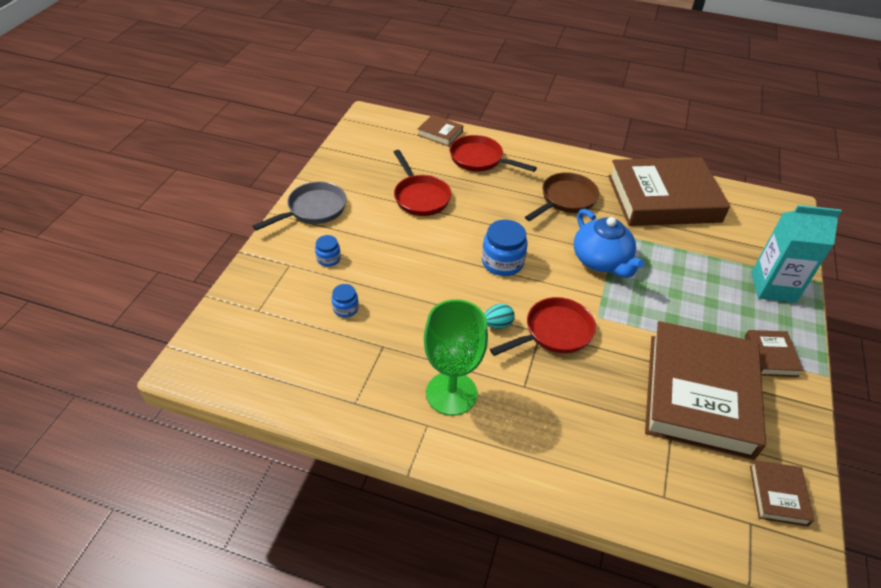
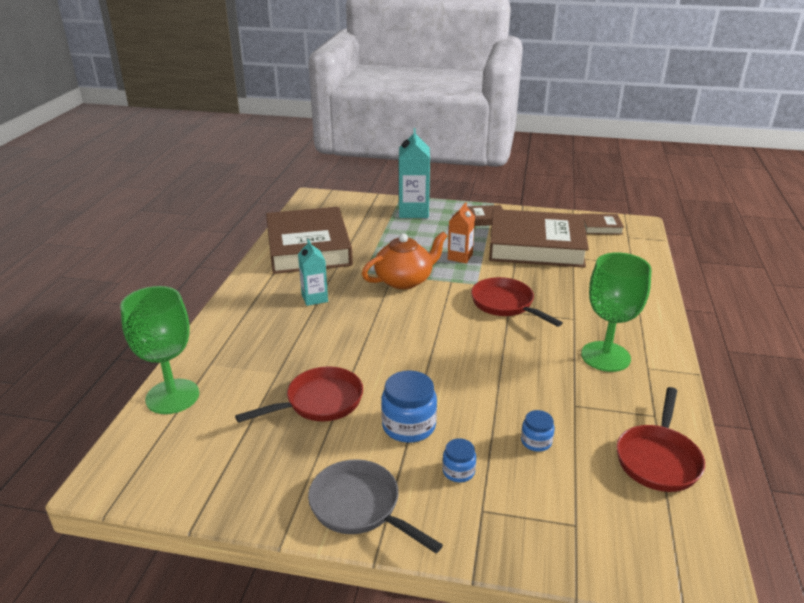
camera: 95 degrees left, 15 degrees down
brown book [418,115,463,146] -> green goblet [120,286,199,414]
red pan [450,135,537,172] -> red pan moved to [616,387,705,492]
blue jar [482,220,527,276] -> blue jar moved to [381,370,437,443]
turquoise egg [485,304,515,329] -> none
brown pan [525,172,599,221] -> turquoise carton [298,239,328,306]
blue teapot [574,209,644,278] -> orange teapot [362,232,447,289]
none -> orange carton [448,202,475,263]

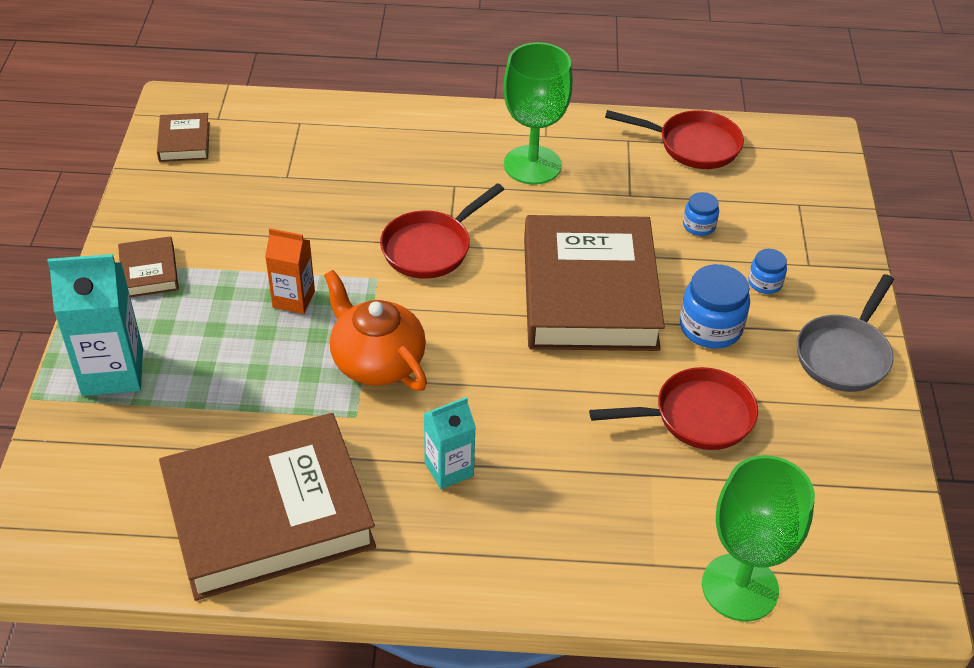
camera: 100 degrees left, 15 degrees up
red pan [235,367,363,423] -> red pan turned 120 degrees clockwise [589,367,758,450]
brown book [489,209,589,268] -> brown book moved to [524,215,665,351]

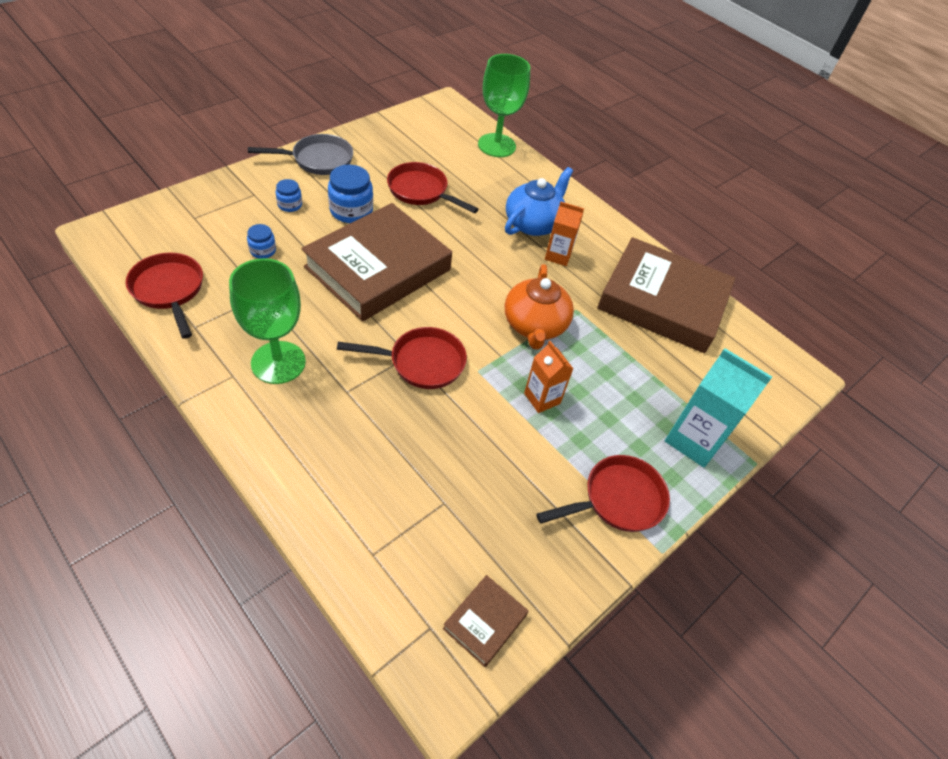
camera: 140 degrees left, 5 degrees up
brown book [118,236,179,297] -> red pan [536,455,670,532]
turquoise carton [424,397,476,489] -> orange carton [545,201,584,266]
none -> blue teapot [505,167,573,236]

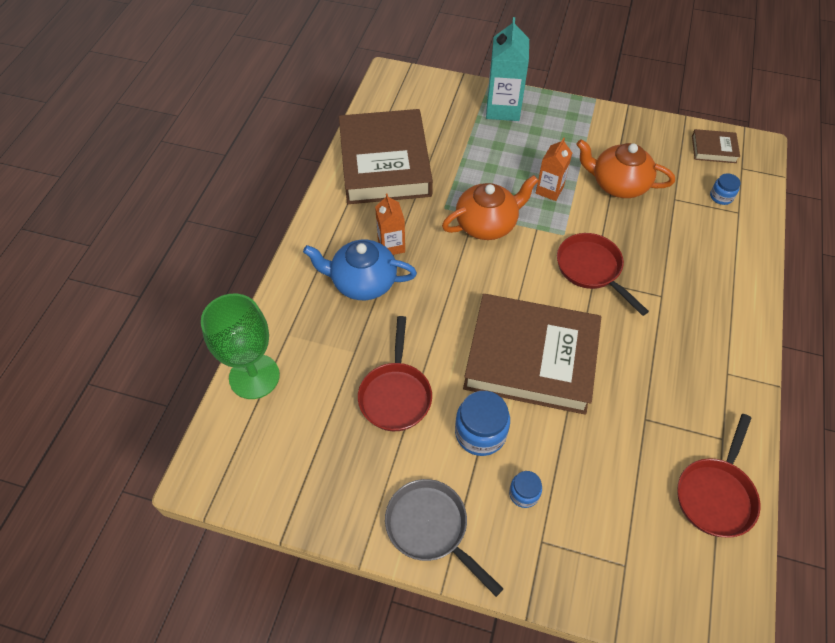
camera: 115 degrees left, 5 degrees up
green goblet [229,258,306,384] -> none
blue jar [247,224,276,259] -> blue jar moved to [710,173,740,205]
red pan [536,455,670,532] -> none
none -> orange teapot [576,139,675,198]

